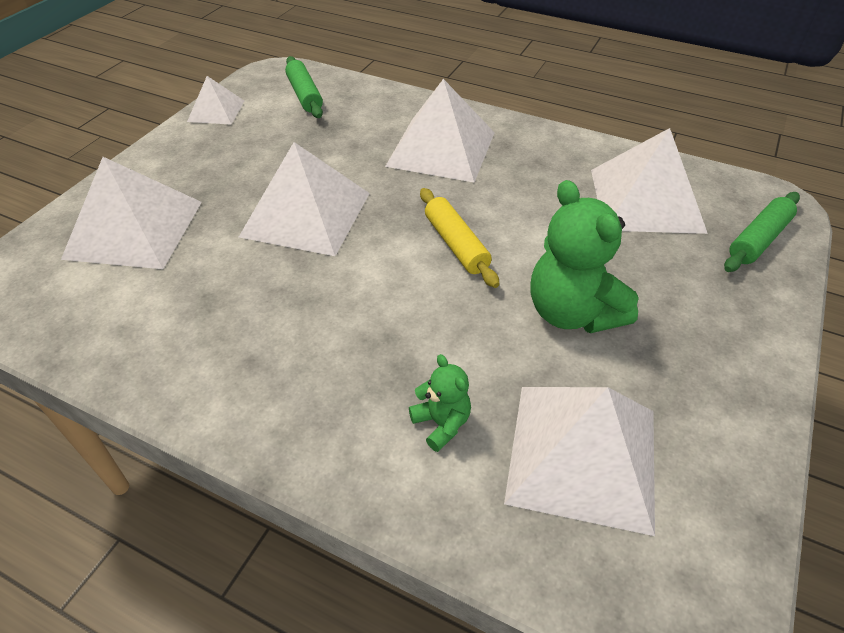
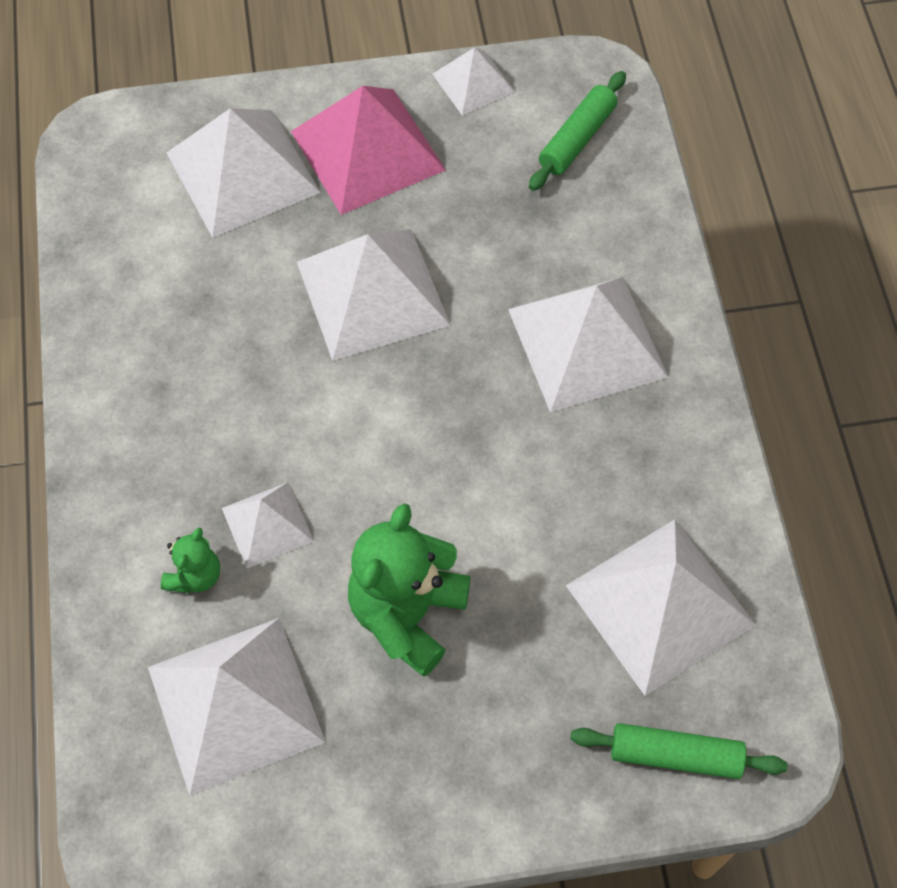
camera: 55 degrees right, 15 degrees up
yellow rolling pin [420,188,499,288] -> none
none -> white pyramid [222,482,314,569]
none -> pink pyramid [291,86,446,215]

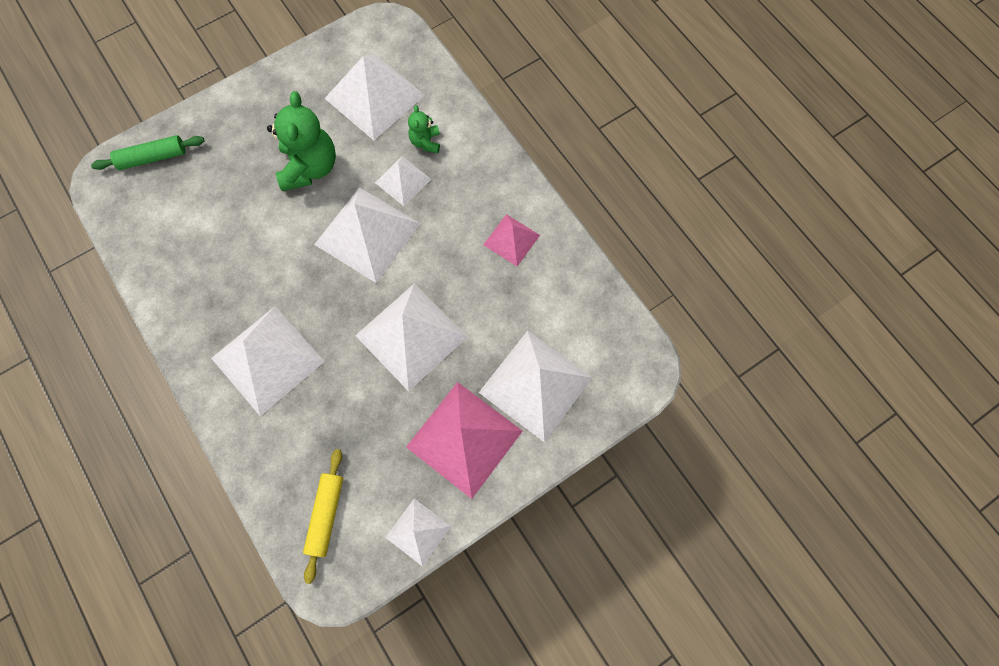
camera: 155 degrees right, 10 degrees up
green rolling pin [529,71,626,191] -> yellow rolling pin [303,449,343,584]
white pyramid [566,519,756,696] -> white pyramid moved to [314,187,420,283]
none -> pink pyramid [483,214,540,266]

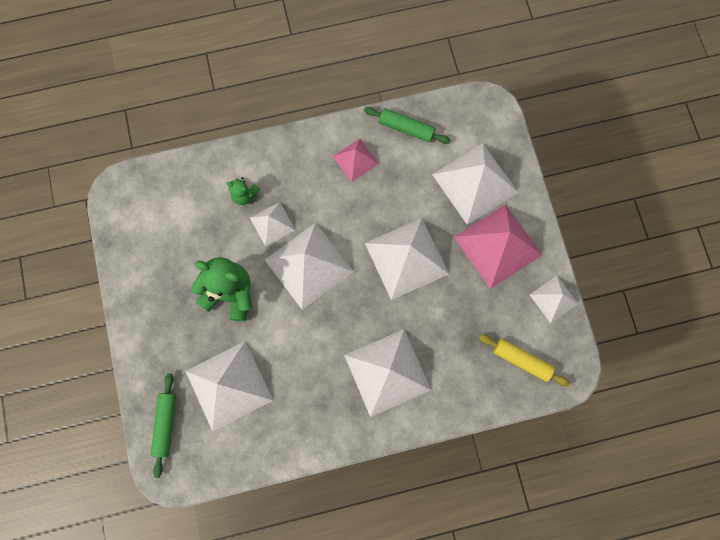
camera: 70 degrees left, 5 degrees up
white pyramid [325,55,425,140] -> white pyramid moved to [185,341,273,432]
none -> green rolling pin [364,107,451,144]

